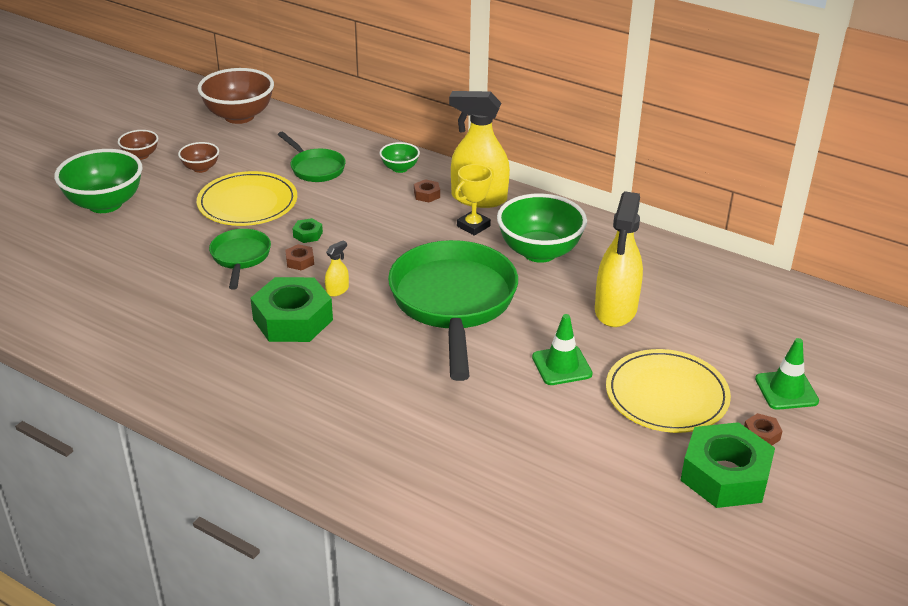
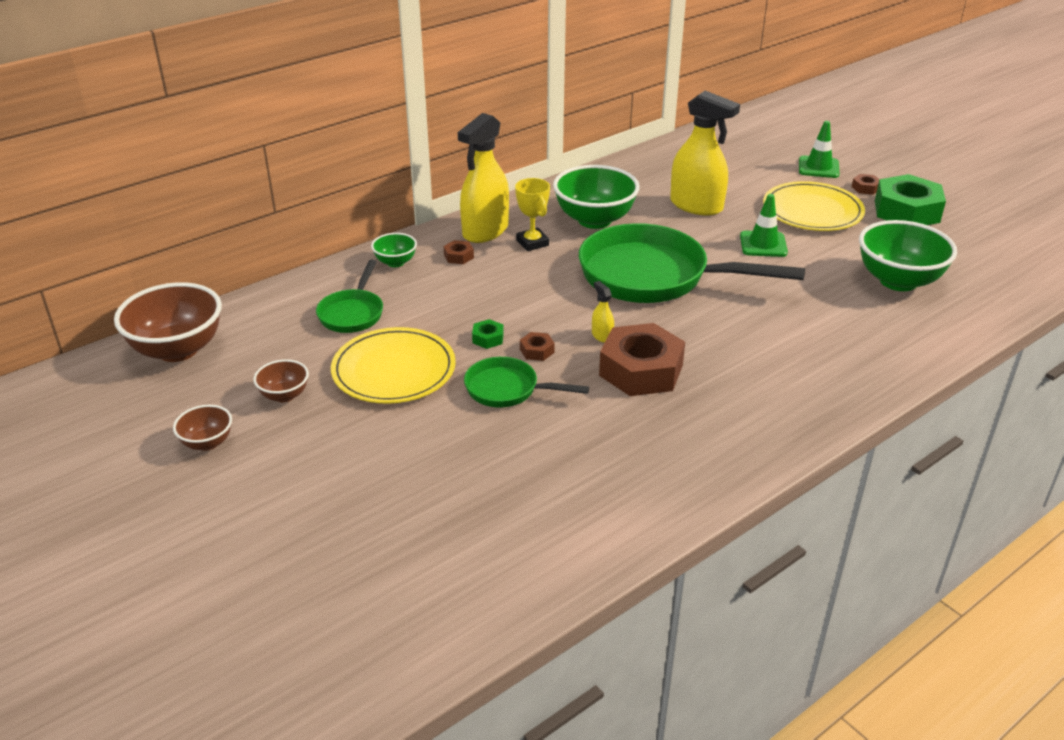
camera: 70 degrees left, 0 degrees up
green bowl [54,149,142,213] -> green bowl moved to [859,220,957,291]
green nut [250,277,333,342] -> brown nut [599,323,685,396]
green pan [278,132,346,182] -> green pan turned 120 degrees clockwise [316,260,383,333]

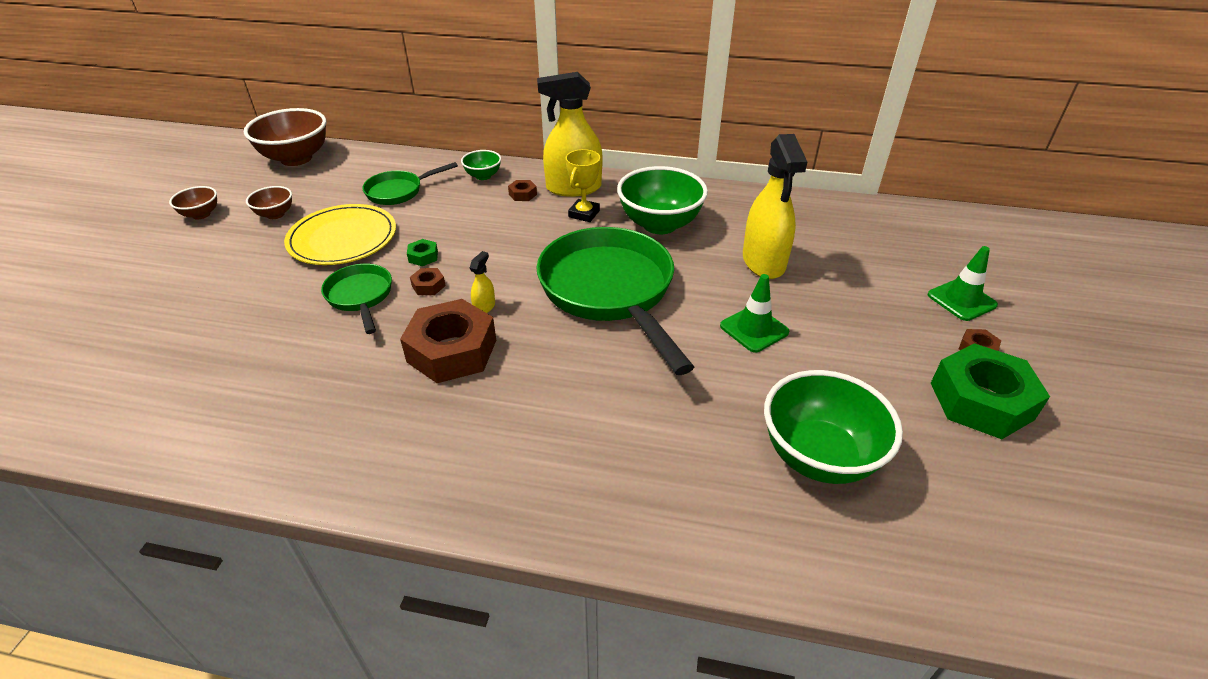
camera: 50 degrees right, 5 degrees up
yellow plate [763,181,865,231] -> none

